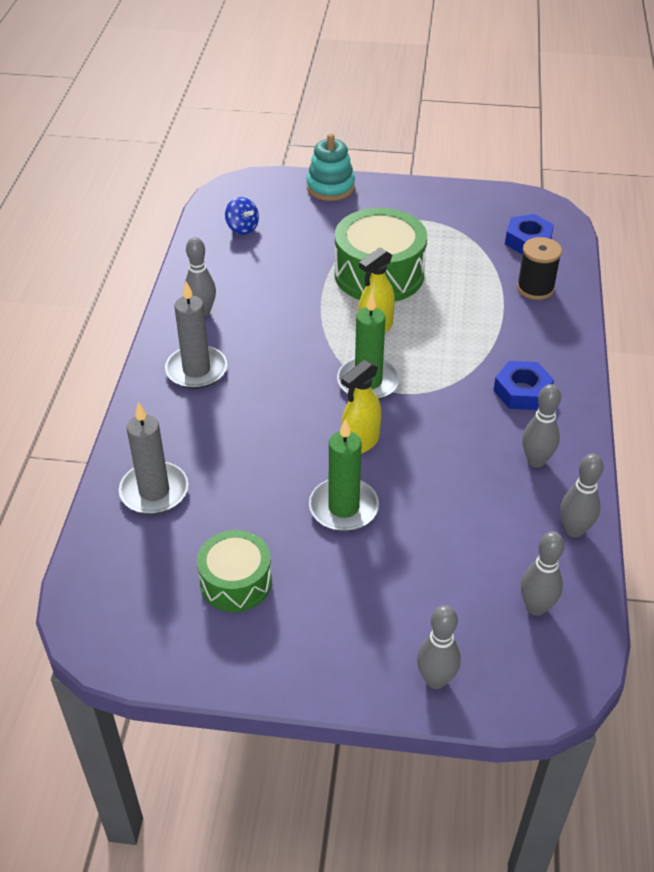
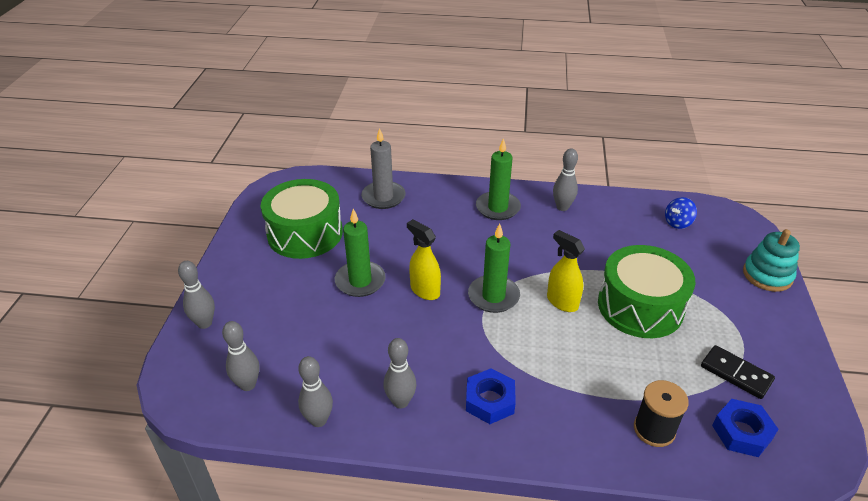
camera: 90 degrees right, 5 degrees down
grey candle [165,281,227,389] -> green candle [476,138,521,220]
green drum [197,530,272,612] -> green drum [261,179,343,259], size x1.65
none -> black domino [701,345,775,399]

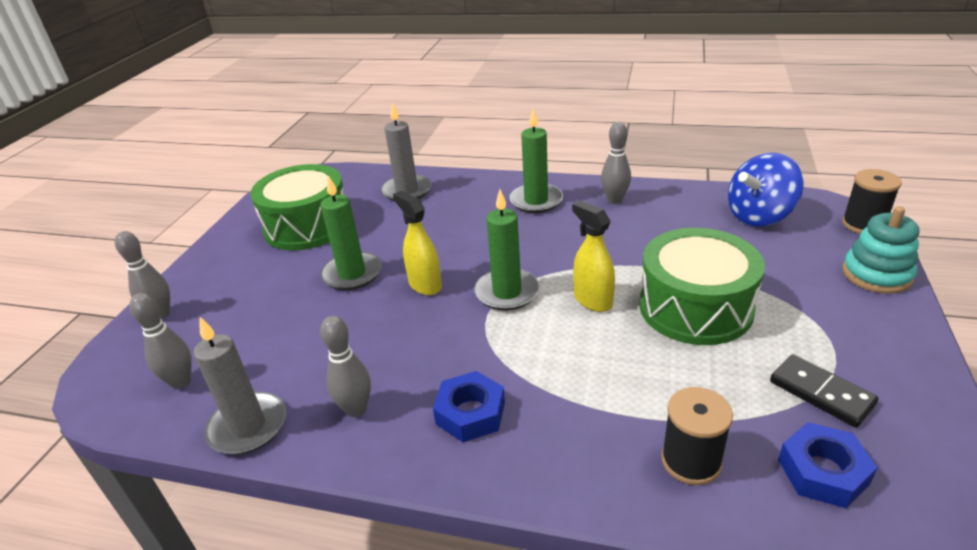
camera: 10 degrees right, 5 degrees down
grey bowling pin [298,356,333,427] -> grey candle [194,317,286,455]
blue spinning top [665,197,697,229] -> blue spinning top [728,153,804,227], size x1.86
none -> black spool [842,169,902,234]

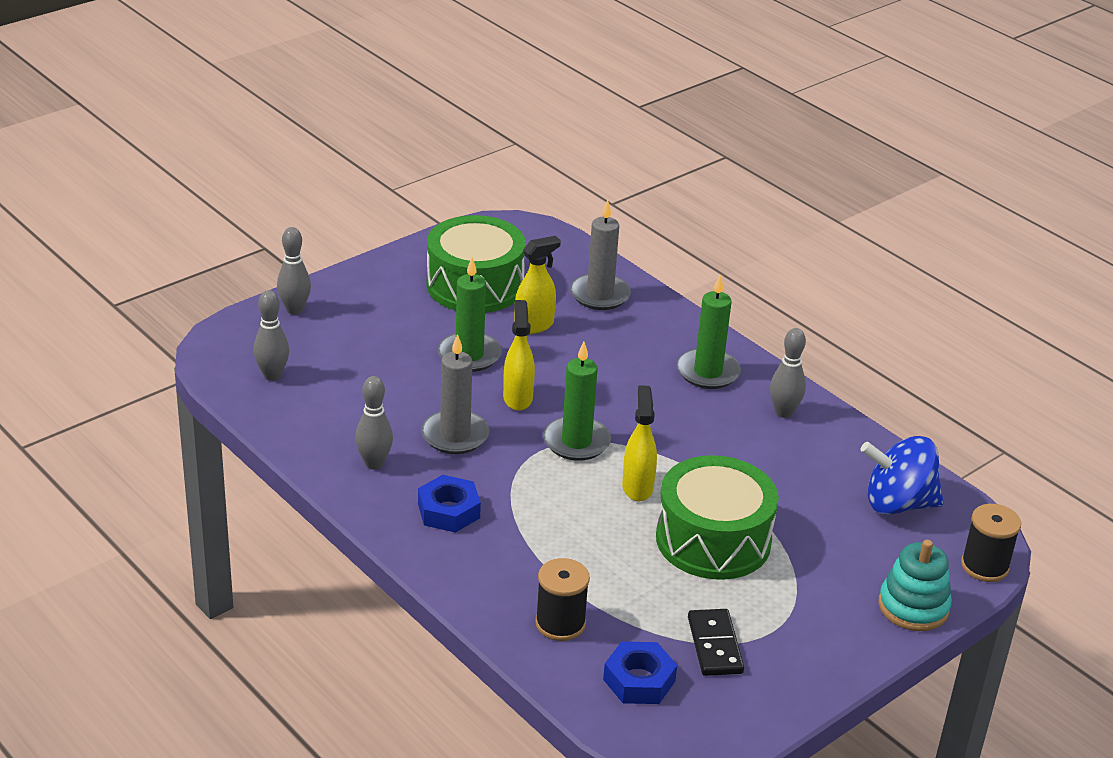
camera: 30 degrees right, 0 degrees up
grey candle [194,317,286,455] -> grey candle moved to [421,334,489,454]
none -> yellow spray bottle [514,236,561,334]

